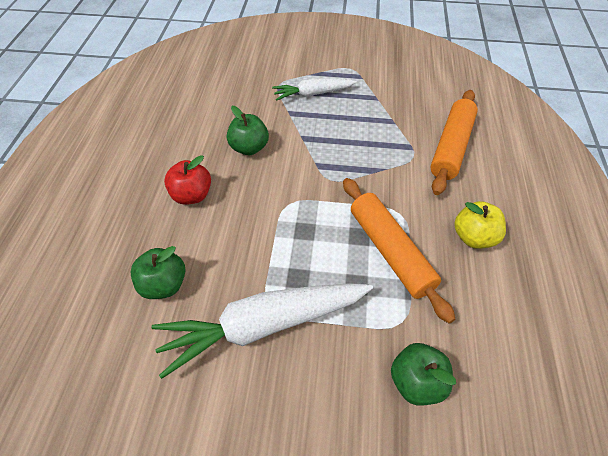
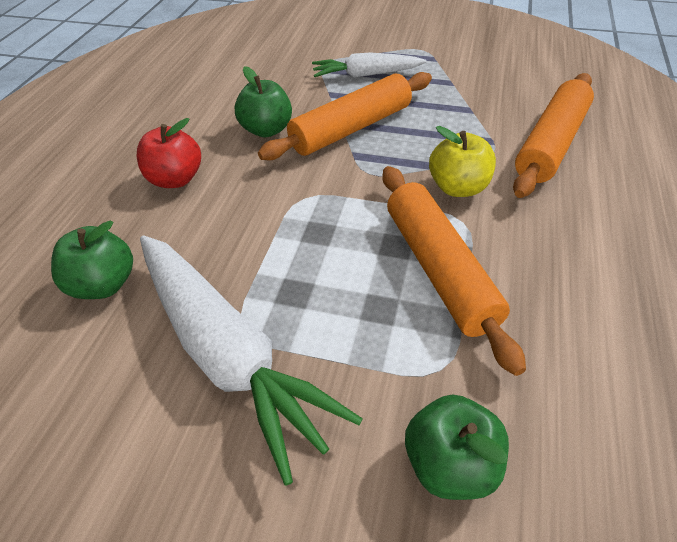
camera: 10 degrees right, 5 degrees down
white carrot [152,283,373,379] -> white carrot turned 120 degrees counterclockwise [140,236,363,485]
yellow apple [454,201,506,249] -> yellow apple moved to [429,126,496,197]
none -> orange rolling pin [258,72,432,160]

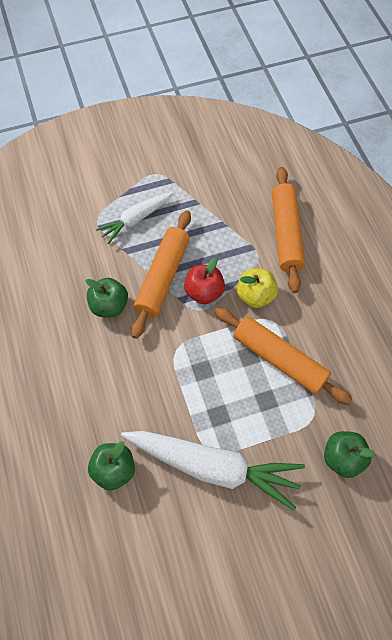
camera: 35 degrees left, 15 degrees up
red apple [137,118,201,188] -> red apple moved to [184,258,225,304]

